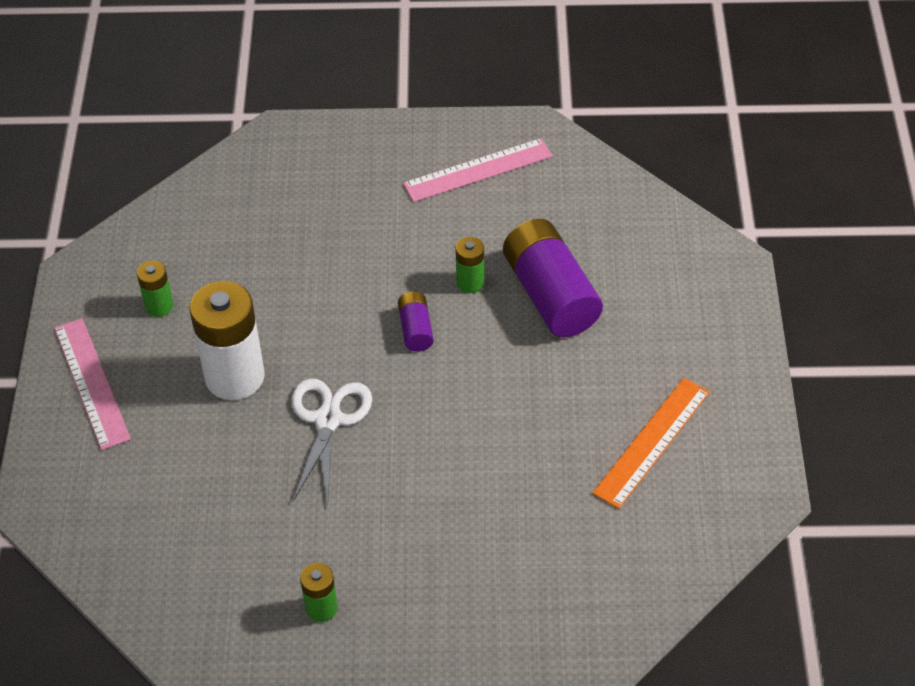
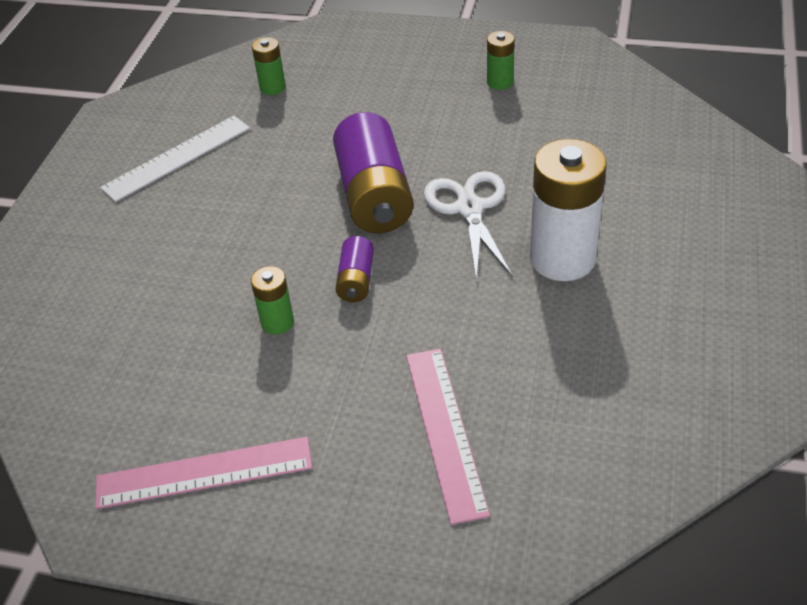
camera: 165 degrees left, 5 degrees down
pink ruler [54,318,131,450] -> pink ruler moved to [406,349,490,525]
green battery [137,260,173,317] -> green battery moved to [252,37,286,95]
white scissors [291,378,372,506] -> white scissors turned 150 degrees clockwise [424,171,513,281]
purple battery [503,219,603,337] -> purple battery moved to [333,112,414,233]
orange ruler [592,378,710,509] -> white ruler [100,116,250,202]

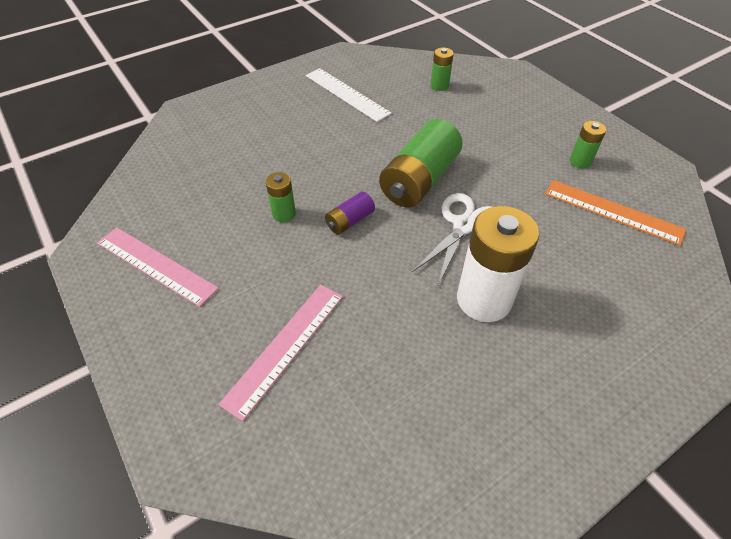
camera: 40 degrees right, 5 degrees up
white ruler [100,116,250,202] -> white ruler turned 45 degrees clockwise [306,68,392,122]
purple battery [333,112,414,233] -> green battery [379,119,463,207]
none -> orange ruler [545,180,686,246]

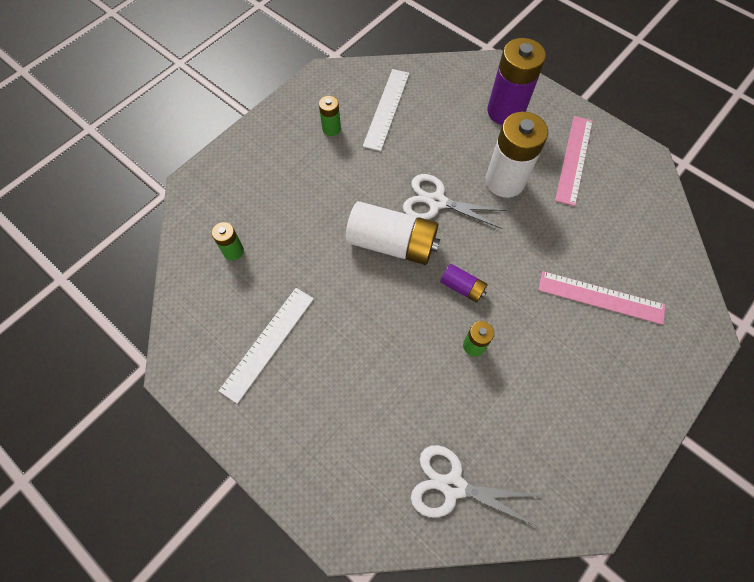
camera: 105 degrees left, 15 degrees up
pink ruler [97,227,219,307] -> pink ruler moved to [555,116,593,206]
green battery [379,119,463,207] -> white battery [346,201,440,265]
orange ruler [545,180,686,246] -> white ruler [363,69,410,151]
none -> white scissors [411,445,537,526]
none -> purple battery [487,38,546,125]

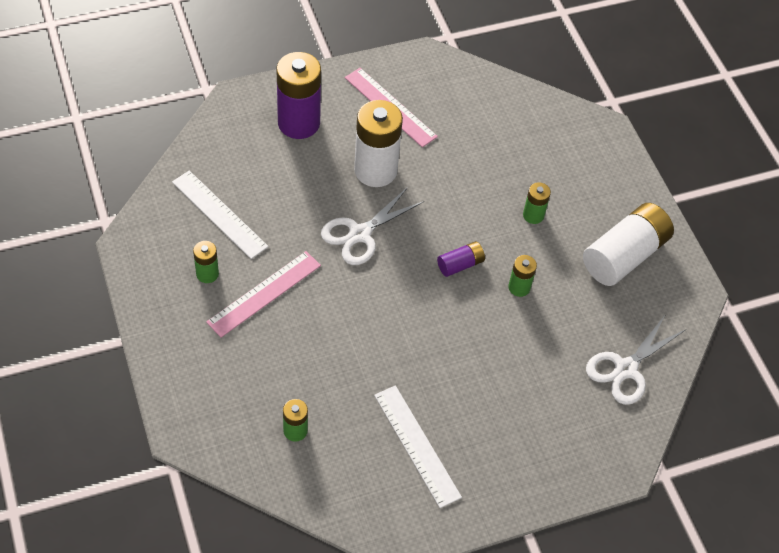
camera: 65 degrees left, 10 degrees down
white battery [346,201,440,265] -> white battery moved to [583,203,674,286]
pink ruler [538,271,665,325] -> pink ruler moved to [206,251,321,337]
none -> green battery [523,182,551,224]

